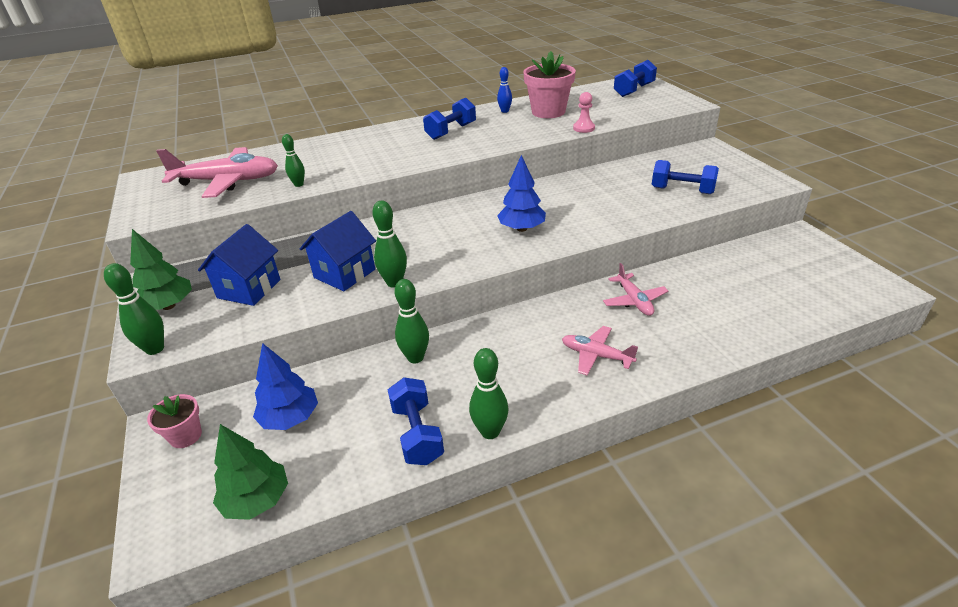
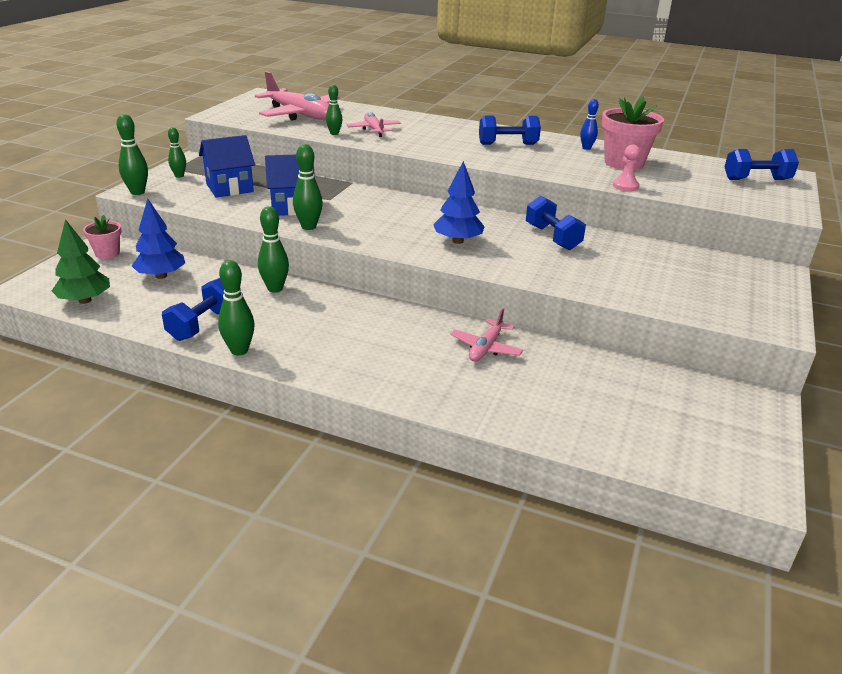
camera: 40 degrees right, 5 degrees down
green tree [130,229,192,310] -> green bowling pin [168,127,186,178]
pink plane [562,326,638,376] -> pink plane moved to [347,112,401,137]
blue dumbbell [652,160,719,194] -> blue dumbbell moved to [526,196,586,250]

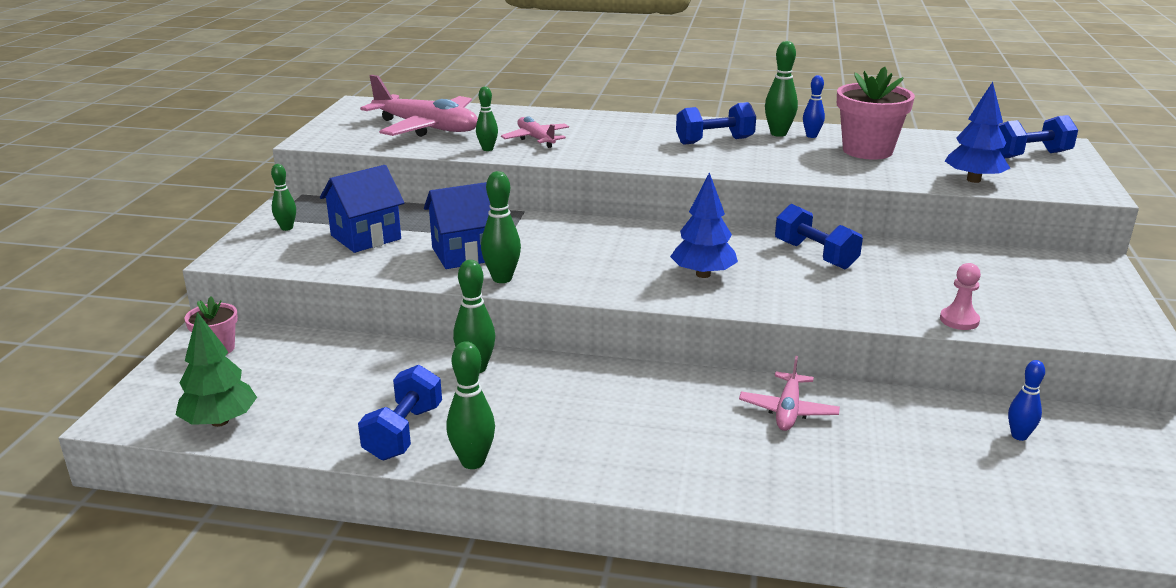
camera: 10 degrees left, 5 degrees down
green bowling pin [116,114,148,195] -> green bowling pin moved to [765,41,798,137]
blue tree [132,199,185,279] -> blue tree moved to [945,82,1010,183]
pink pawn [613,144,640,191] -> pink pawn moved to [940,263,981,330]
none -> blue bowling pin [1008,360,1045,441]

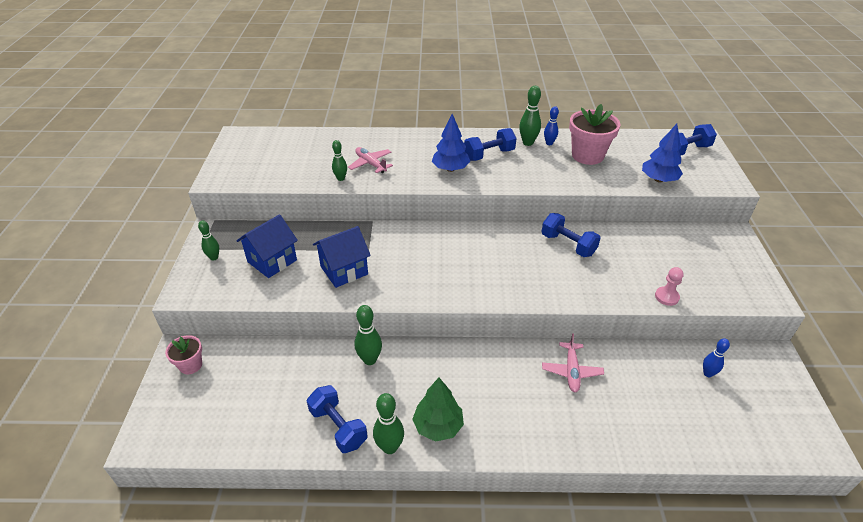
camera: 10 degrees left, 15 degrees up
green tree [176,312,257,427] -> green tree moved to [412,378,464,442]
blue dumbbell [358,365,442,460] -> blue dumbbell turned 45 degrees counterclockwise [307,385,368,453]
pink plane [360,75,478,137] -> none
green bowling pin [481,171,521,283] -> none
blue tree [670,172,738,278] -> blue tree moved to [432,114,470,172]

